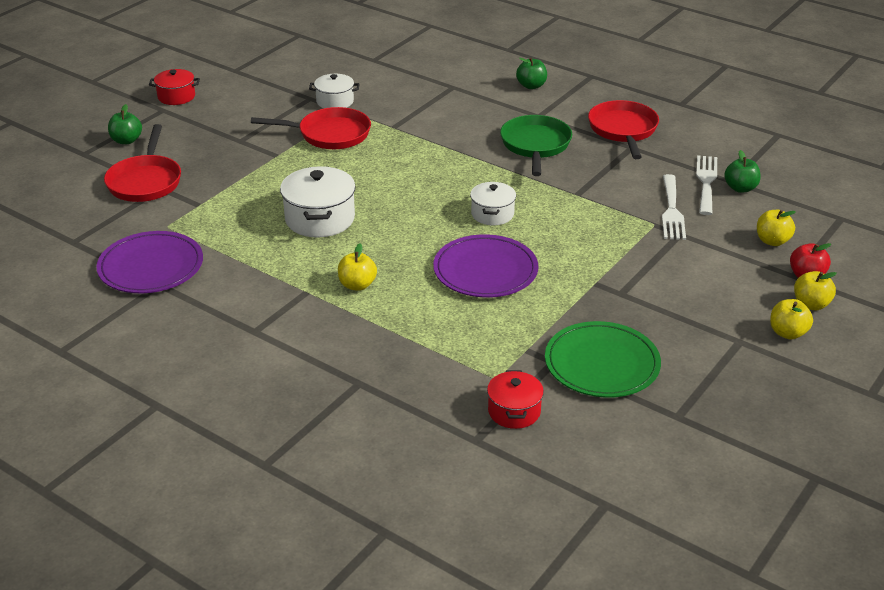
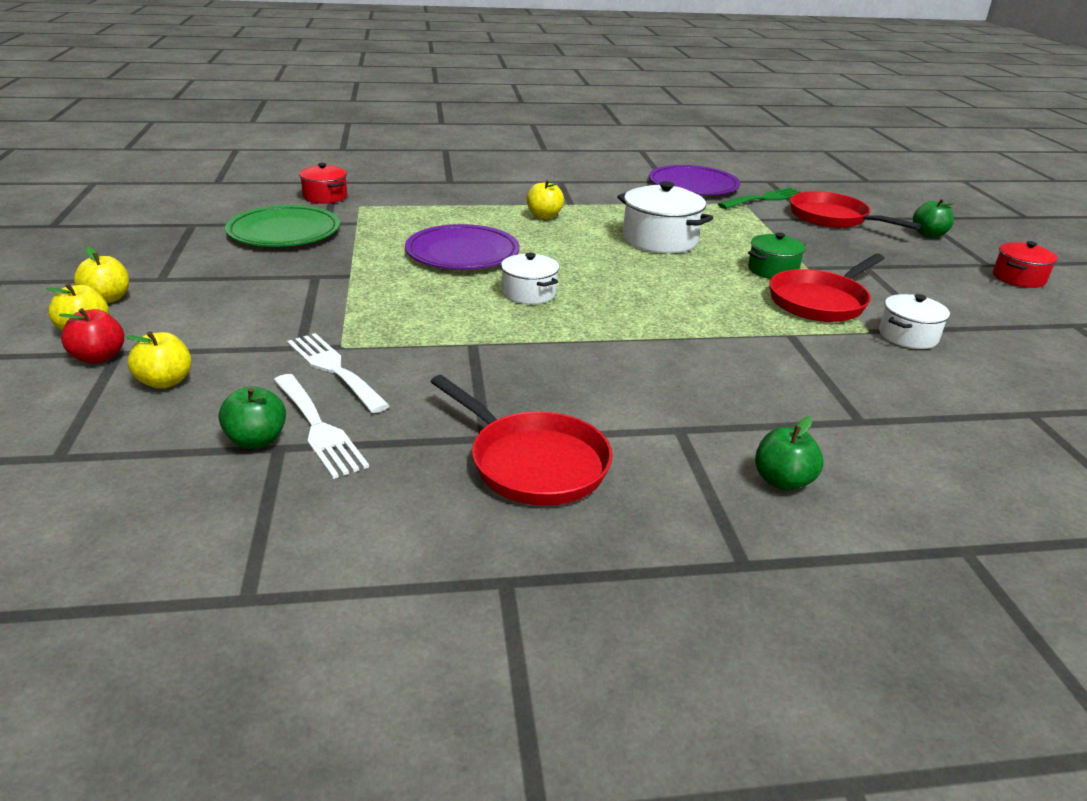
camera: 135 degrees right, 5 degrees down
green pan [500,115,572,176] -> none
none -> green fork [718,188,801,209]
none -> green pot [748,233,806,279]

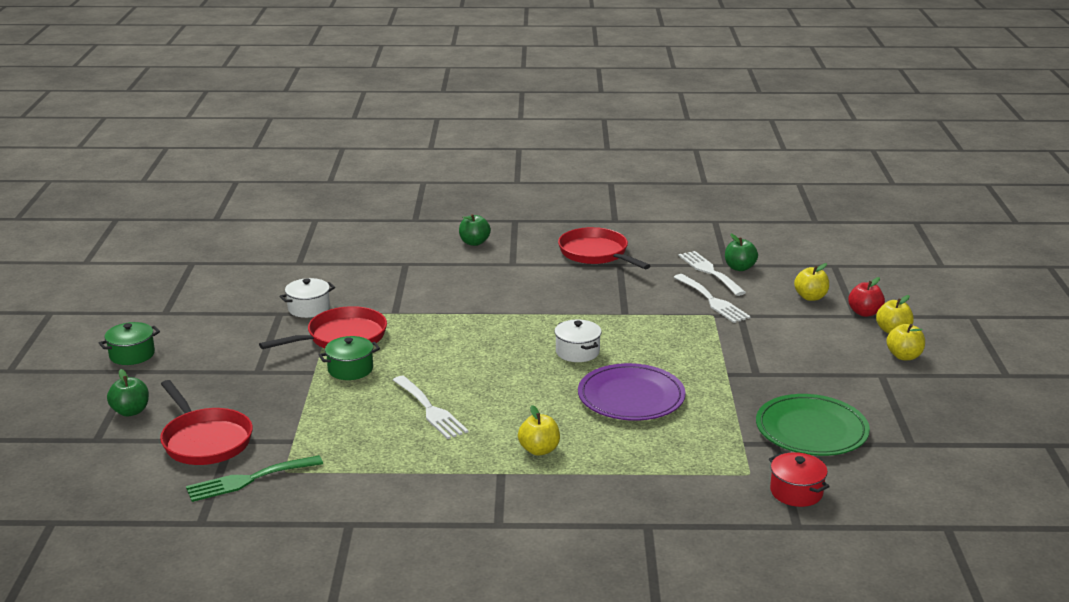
camera: 170 degrees left, 5 degrees down
white pot [617,181,713,253] -> white fork [393,376,468,439]
purple plate [649,165,740,195] -> none
red pot [993,241,1058,288] -> green pot [99,322,160,365]

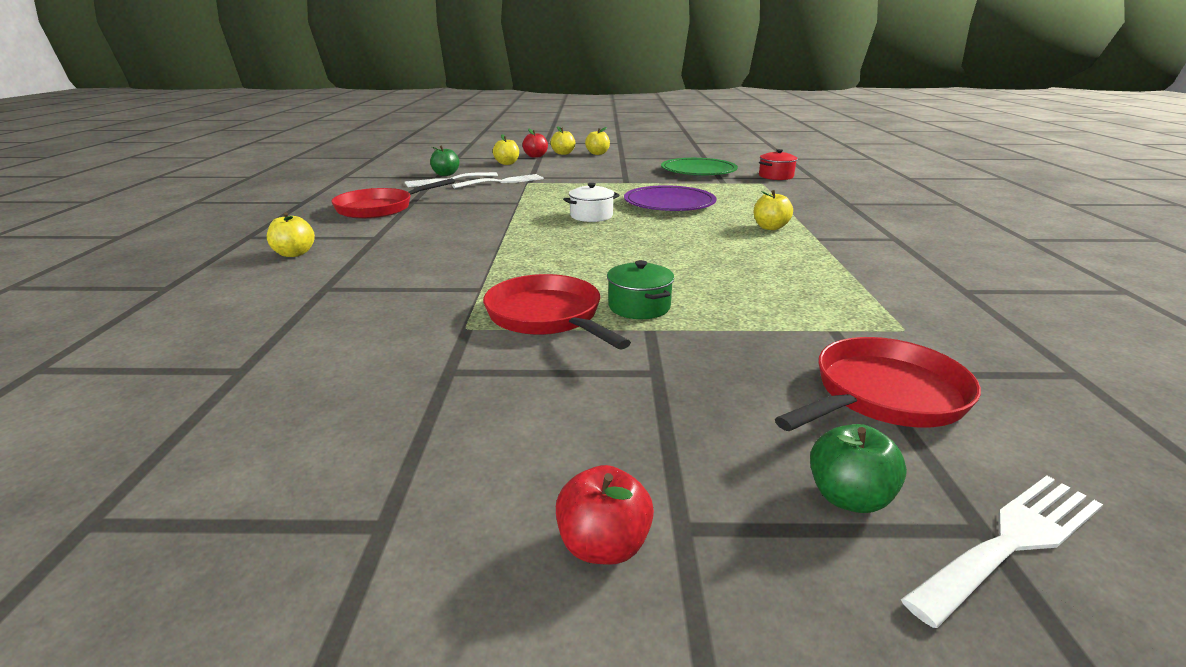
camera: 90 degrees left, 0 degrees up
green pot [99,322,160,365] -> red apple [556,465,654,565]
green fork [186,455,323,502] -> none
white pot [279,278,335,318] -> none
white fork [393,376,468,439] -> white fork moved to [901,476,1103,628]
green apple [459,214,491,246] -> yellow apple [267,212,315,257]

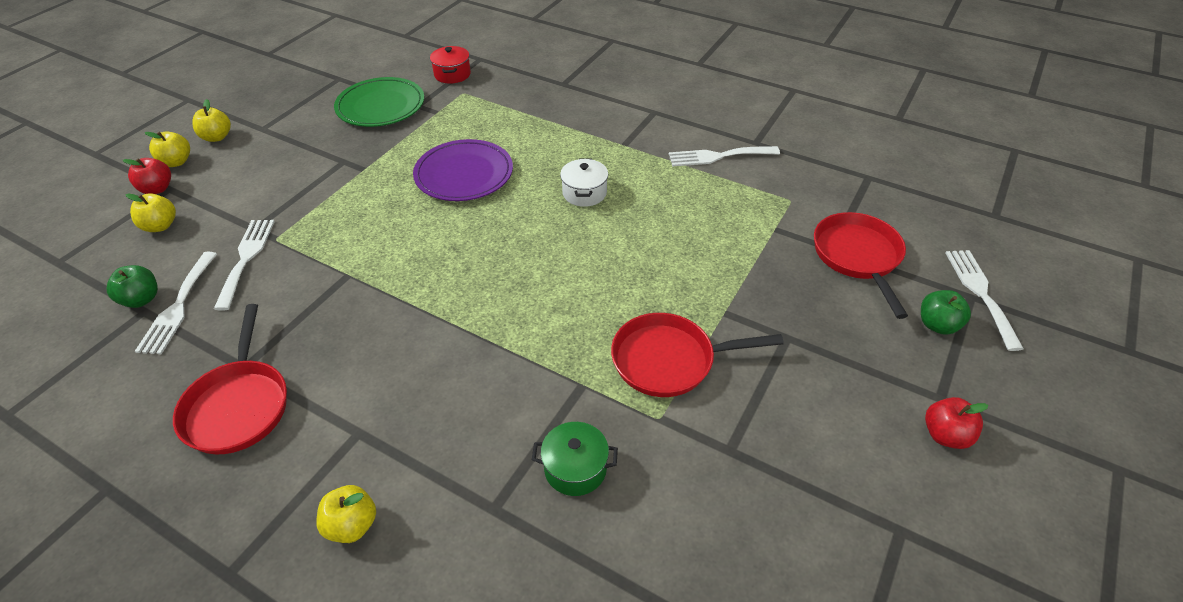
camera: 60 degrees left, 20 degrees up
white pot [563,183,620,222] -> white pot moved to [560,158,608,207]
green pot [607,260,675,319] -> green pot moved to [532,422,618,496]
yellow apple [754,190,793,230] -> none
none -> white fork [669,146,780,166]

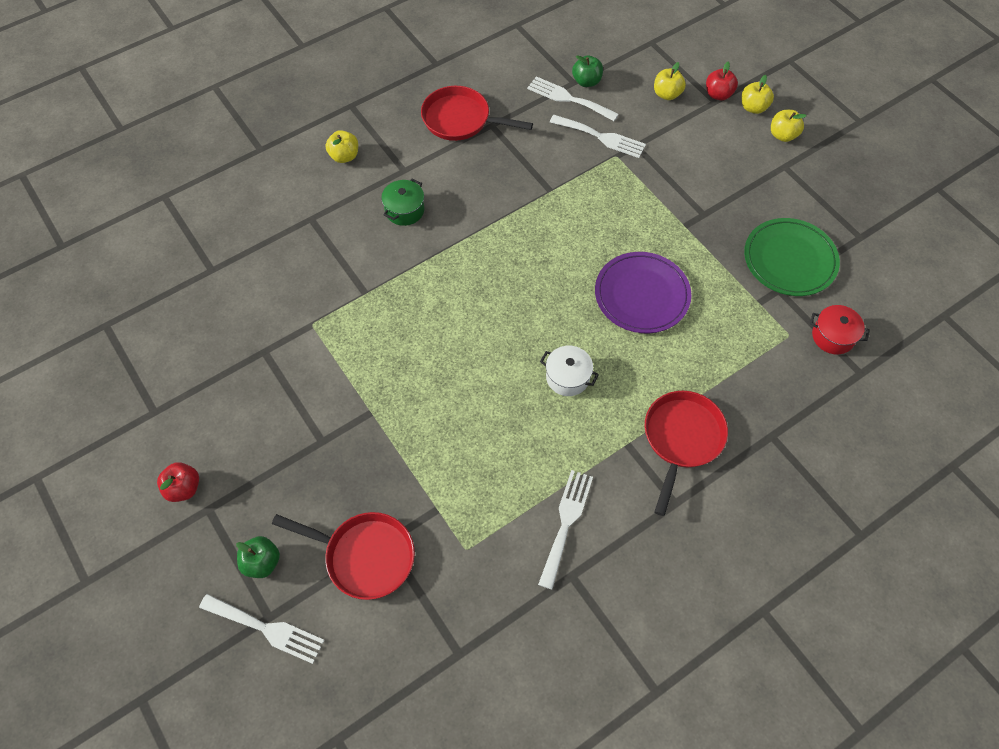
camera: 115 degrees right, 15 degrees up
green pot [532,422,618,496] -> green pot moved to [381,179,424,226]
red pan [611,313,784,397] -> red pan moved to [645,391,728,516]

